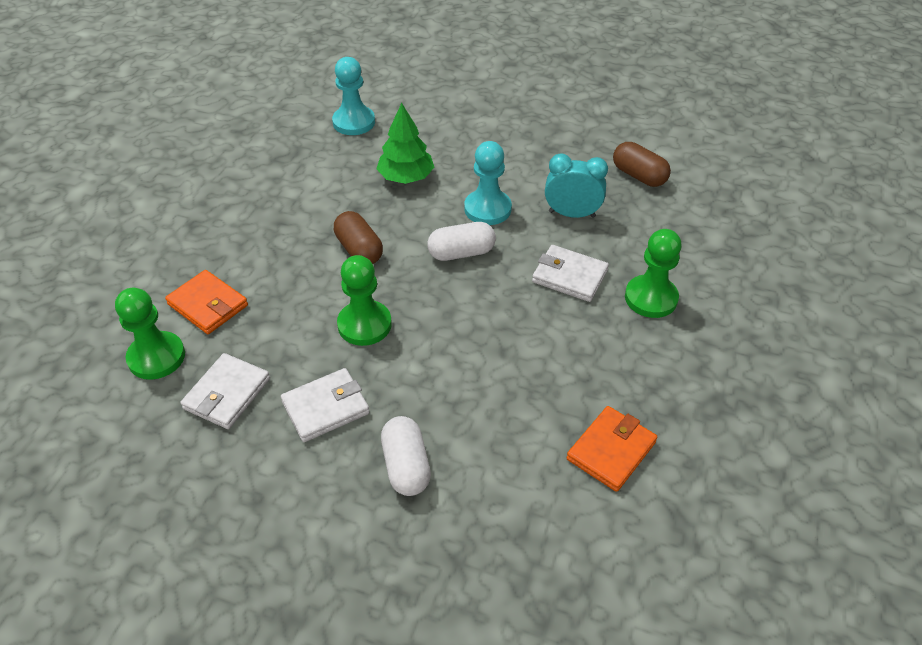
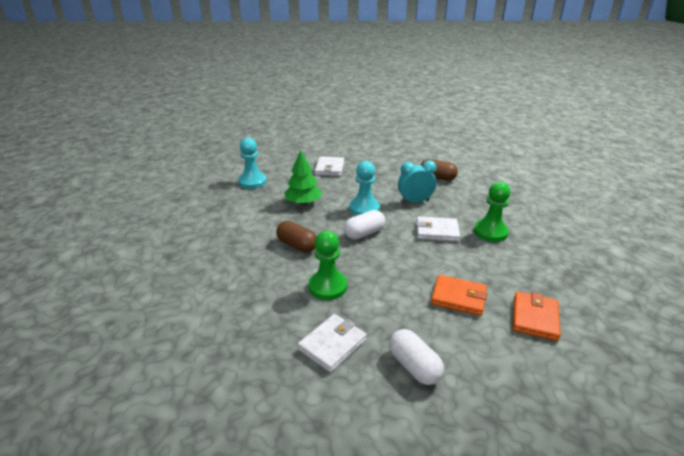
camera: 20 degrees left, 15 degrees down
green pawn [115,288,185,380] -> none
orange wallet [165,270,248,334] -> orange wallet moved to [431,275,487,316]
white wallet [180,353,270,429] -> white wallet moved to [315,156,344,176]

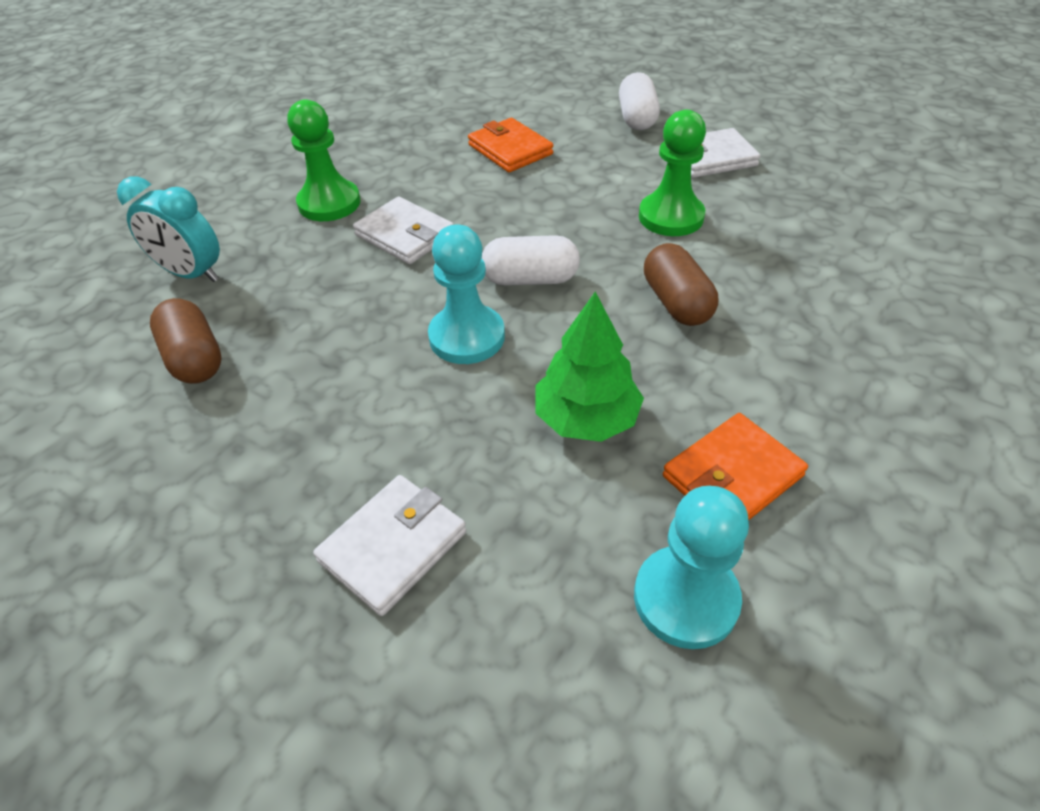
camera: 145 degrees left, 15 degrees up
turquoise clock [398,160,437,203] -> turquoise clock moved to [117,177,220,282]
orange wallet [513,291,561,341] -> orange wallet moved to [663,413,808,521]

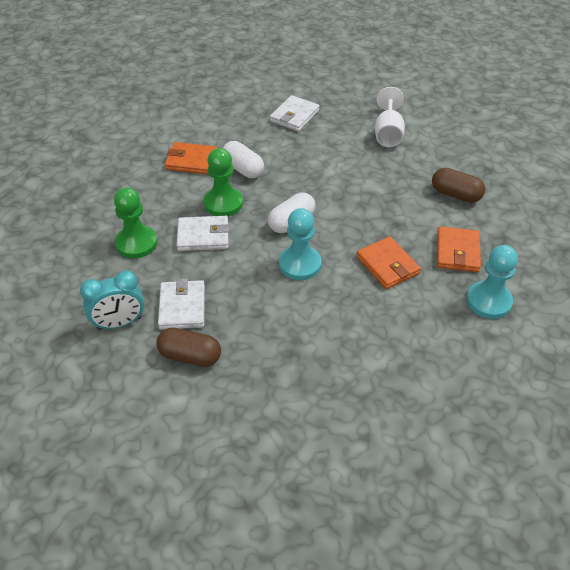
camera: 45 degrees left, 0 degrees up
white wallet [313,475,466,616] -> white wallet moved to [158,278,205,330]
green tree [535,292,644,442] -> orange wallet [357,236,421,289]
white capsule [619,72,660,130] -> white capsule moved to [223,141,264,178]
green pawn [639,110,706,236] -> green pawn moved to [204,148,243,216]
brown capsule [644,243,718,326] -> brown capsule moved to [432,168,485,203]
none -> white goblet [375,87,405,147]

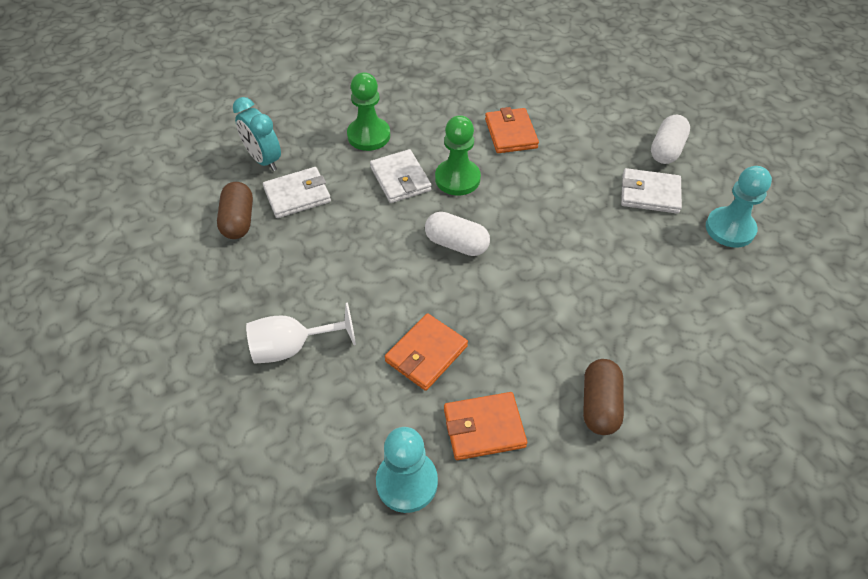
camera: 70 degrees right, 5 degrees up
white capsule [223,141,264,178] -> white capsule moved to [651,115,690,164]
turquoise pawn [279,208,322,280] -> turquoise pawn moved to [706,166,772,248]
white goblet [375,87,405,147] -> white goblet moved to [246,302,356,364]

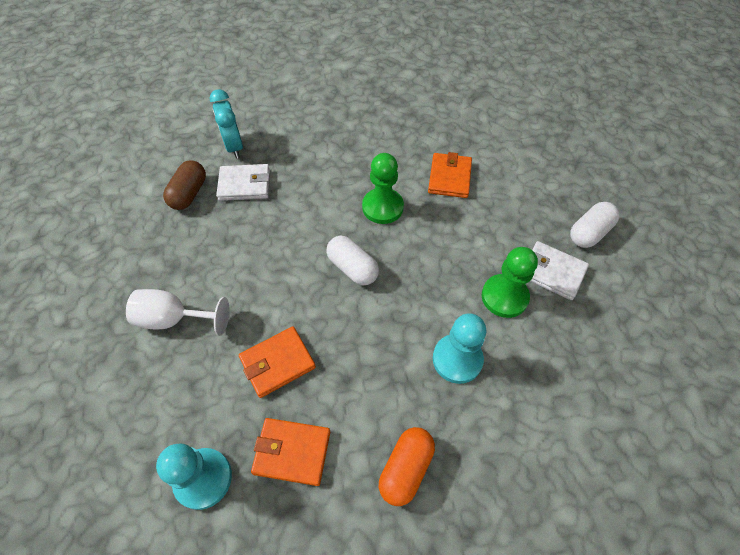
camera: 20 degrees right, 5 degrees up
green pawn [347,72,390,151] -> green pawn moved to [482,247,538,318]
white wallet [370,149,431,203] -> none
brown capsule [583,359,624,435] -> orange capsule [379,427,435,506]
turquoise pawn [706,166,772,248] -> turquoise pawn moved to [433,313,486,384]

